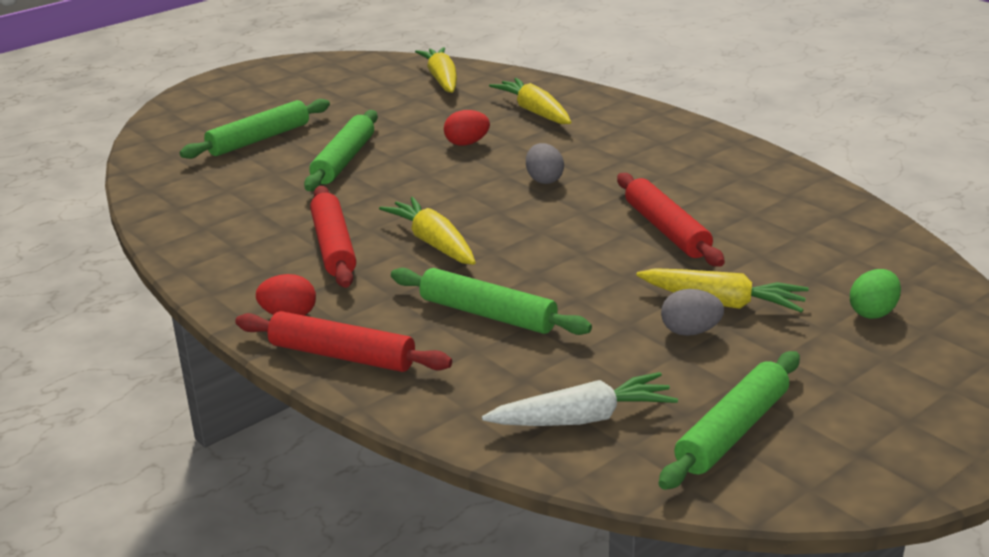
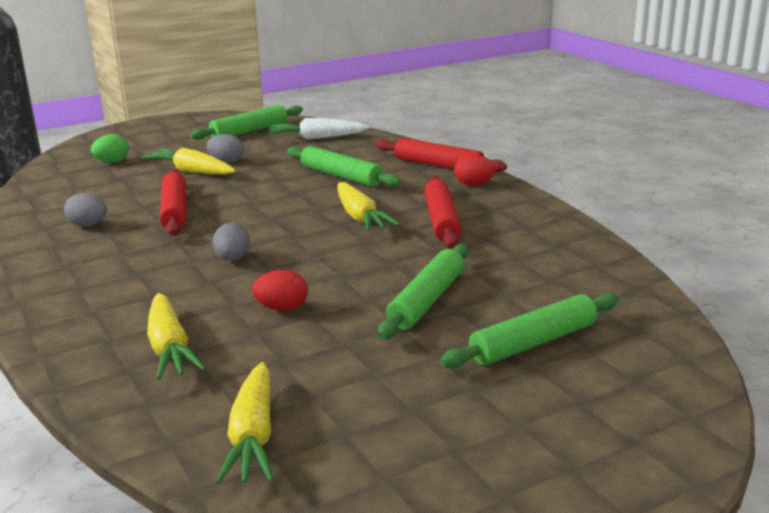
camera: 170 degrees left, 5 degrees down
none -> grey egg [64,193,107,227]

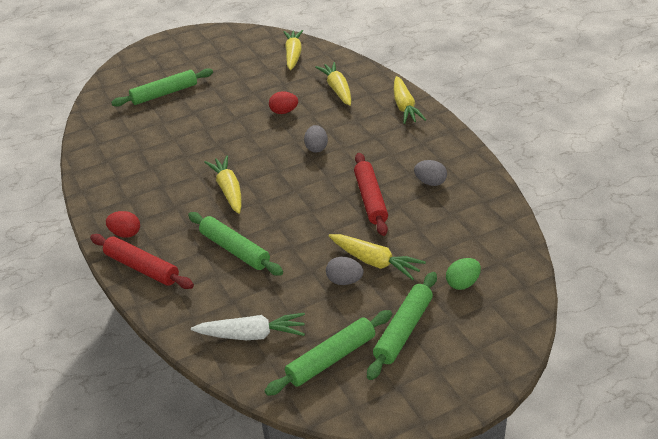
camera: 175 degrees left, 15 degrees up
green rolling pin [378,244,468,339] -> green rolling pin moved to [367,272,437,380]
red rolling pin [424,176,461,249] -> none
none -> yellow carrot [394,76,426,124]

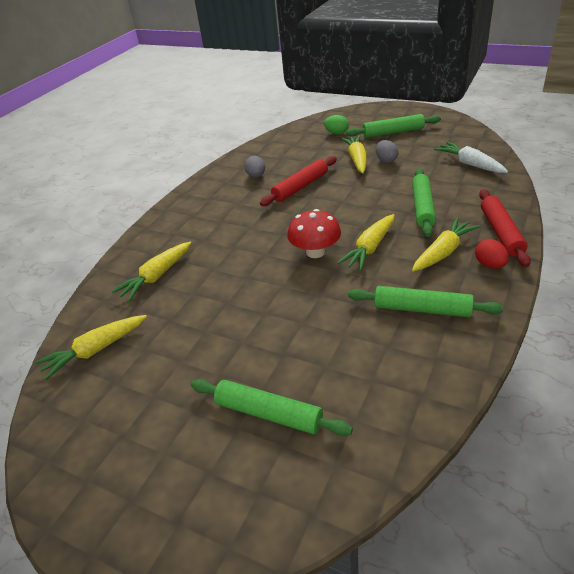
camera: 125 degrees left, 0 degrees up
green rolling pin [265,310,392,396] -> green rolling pin moved to [348,286,504,317]
red egg [269,92,298,114] -> none
grey egg [304,125,328,152] -> none
yellow carrot [394,76,426,124] -> yellow carrot moved to [412,218,480,272]
none -> red mushroom [287,209,341,258]

